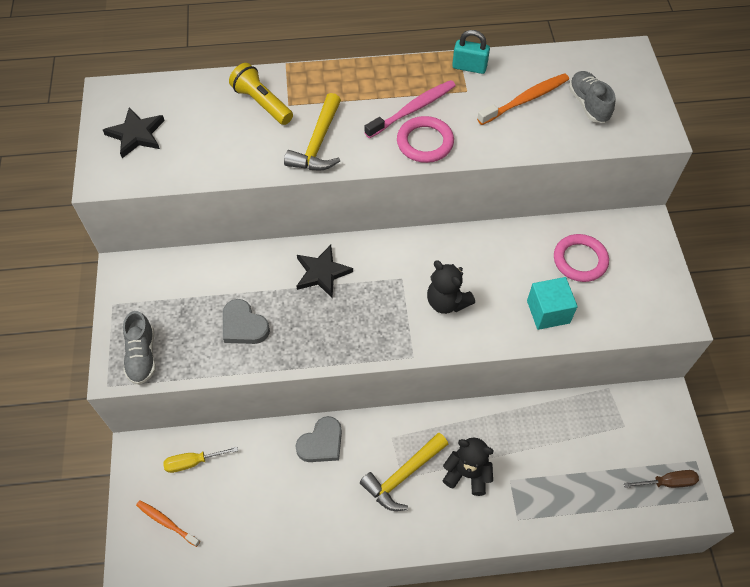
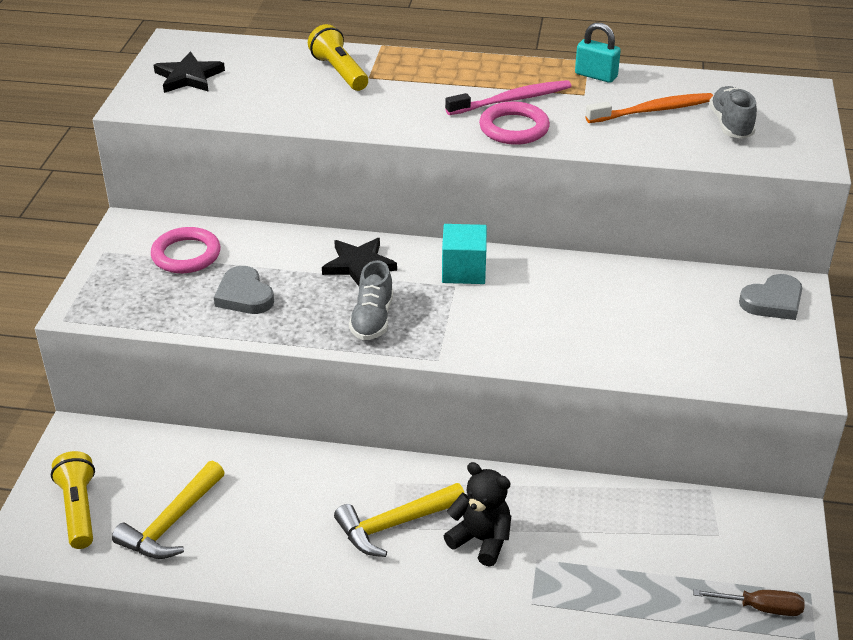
camera: 15 degrees right, 20 degrees down
grey shoe [123,311,156,385] -> grey shoe moved to [349,260,393,340]
orange toothbrush [136,500,200,547] -> yellow flashlight [51,451,95,549]
yellow screwdriver [163,447,238,473] -> none
yellow hammer [284,93,341,170] -> yellow hammer moved to [112,461,225,559]
grey heart [295,416,342,462] -> grey heart moved to [739,274,802,320]
black teddy bear [427,260,475,314] -> none
turquoise cube [527,277,578,330] -> turquoise cube moved to [442,224,487,284]
pink ring [554,234,609,282] -> pink ring moved to [151,227,221,273]

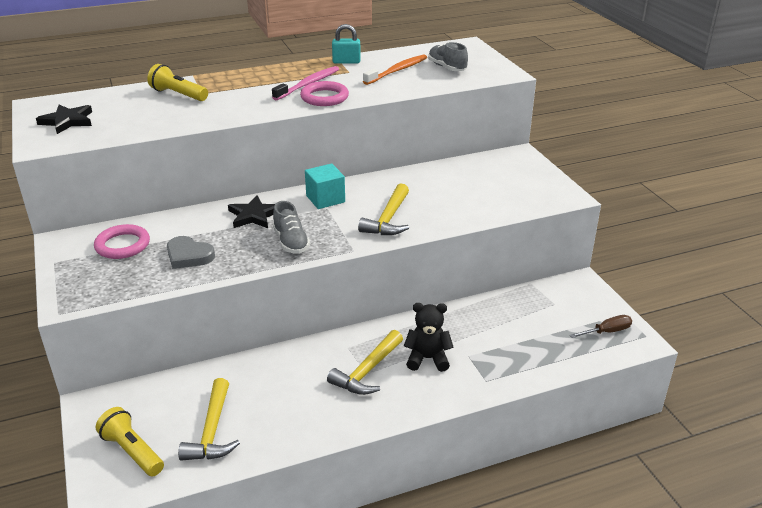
camera: 30 degrees left, 5 degrees down
grey heart [739,274,802,320] -> none
none -> yellow hammer [358,183,409,235]

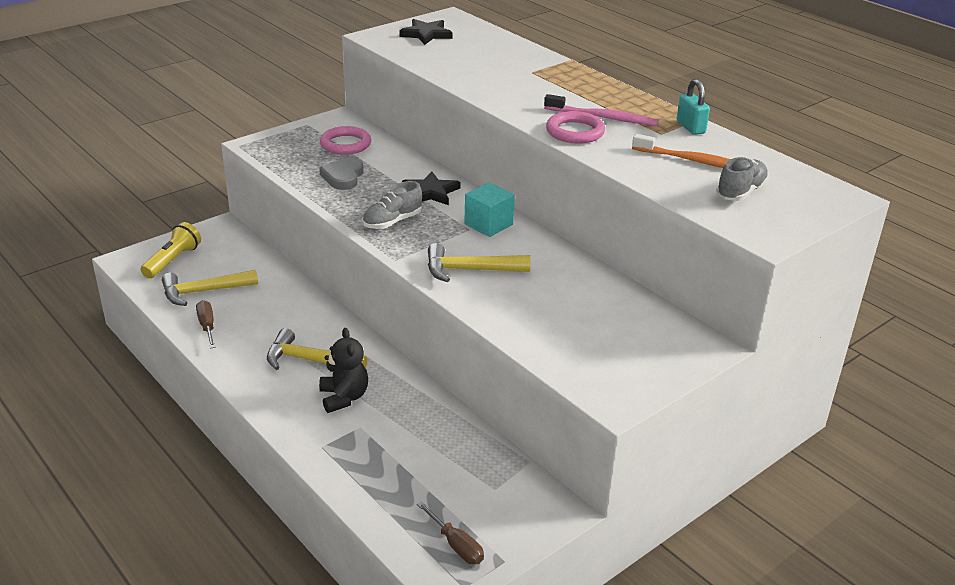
camera: 70 degrees right, 0 degrees up
yellow flashlight [147,64,208,101] -> none
none -> brown screwdriver [196,300,215,349]

